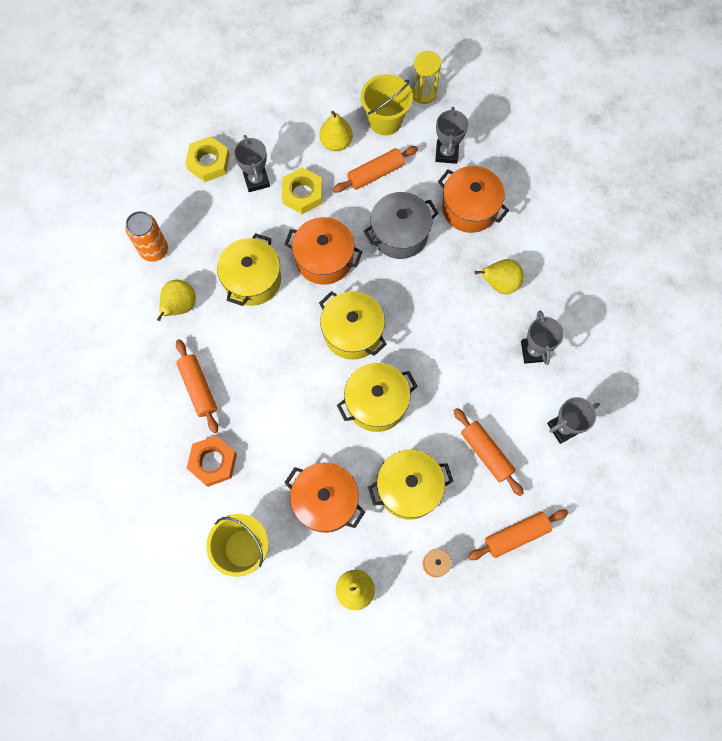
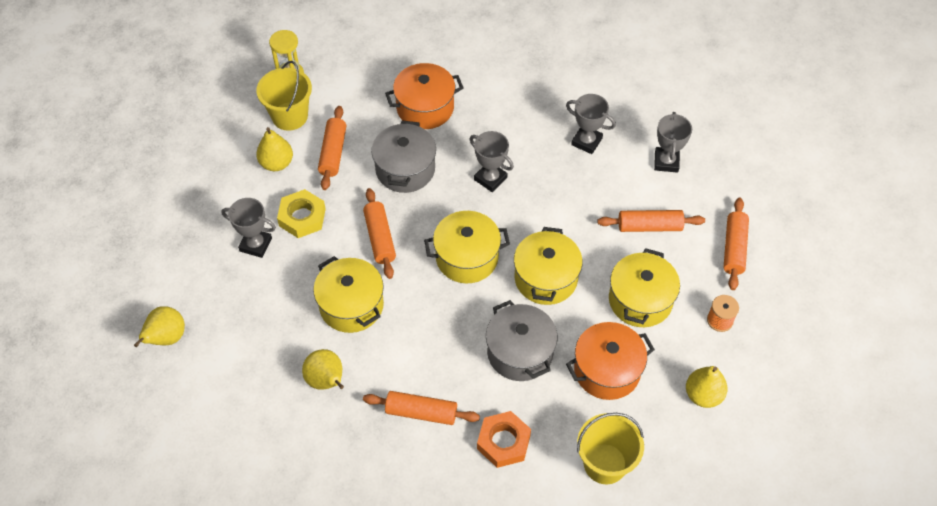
camera: 55 degrees left, 15 degrees down
orange can [126,211,168,262] -> none
yellow nut [185,136,230,182] -> none
orange pot [284,217,363,285] -> orange rolling pin [363,188,396,279]
grey trophy [435,107,469,164] -> grey trophy moved to [470,131,514,192]
yellow pear [475,259,524,294] -> yellow pear moved to [134,306,185,347]
none -> grey pot [486,300,557,381]

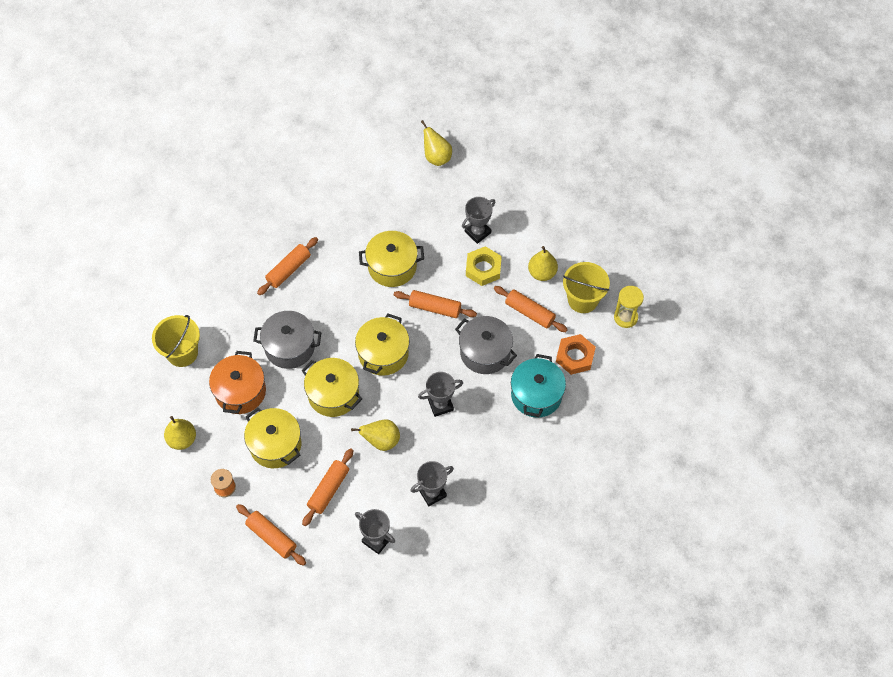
camera: 120 degrees right, 5 degrees up
yellow pear [302,349,344,390] -> yellow pear moved to [351,419,400,451]
orange pot [385,63,464,129] -> turquoise pot [511,354,566,418]
orange nut [477,411,531,468] -> orange nut moved to [556,334,596,375]

